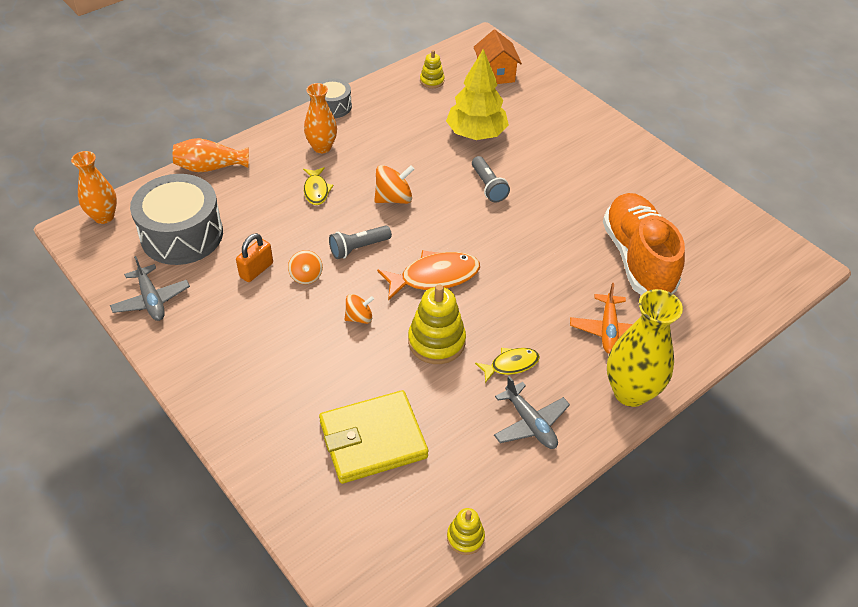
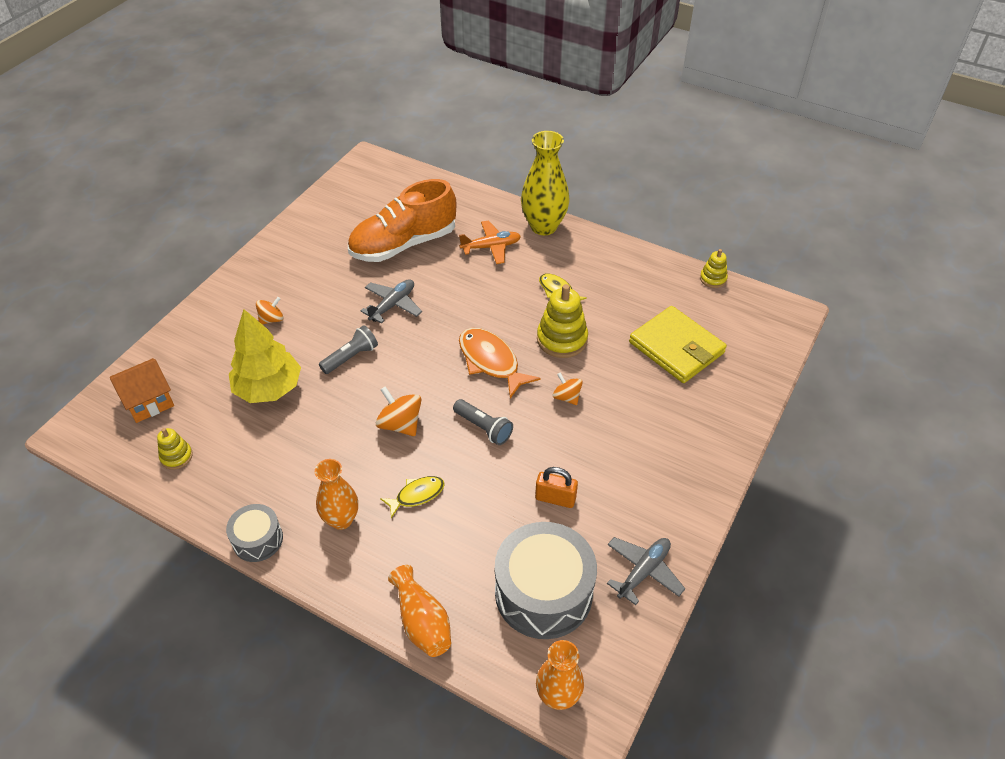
camera: 110 degrees left, 0 degrees up
orange spinning top [288,250,323,284] -> orange spinning top moved to [256,297,283,324]
grey plane [494,376,570,449] -> grey plane moved to [361,279,422,324]

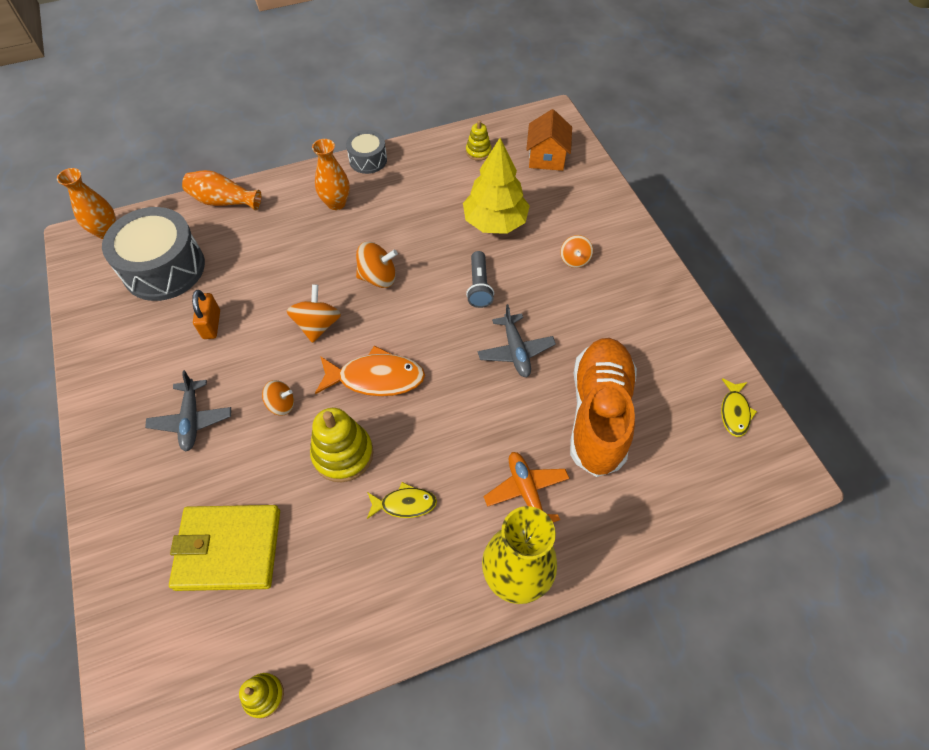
camera: 130 degrees right, 10 degrees up
yellow fish [380,476,445,518] -> yellow fish moved to [721,378,757,437]
grey flashlight [453,399,513,445] -> orange spinning top [287,284,341,343]
orange plane [459,220,521,264] -> orange plane turned 135 degrees clockwise [484,452,570,522]
orange padlock [535,467,578,508] -> orange padlock turned 60 degrees counterclockwise [192,290,220,339]
grey plane [607,537,685,605] -> grey plane moved to [145,370,231,451]

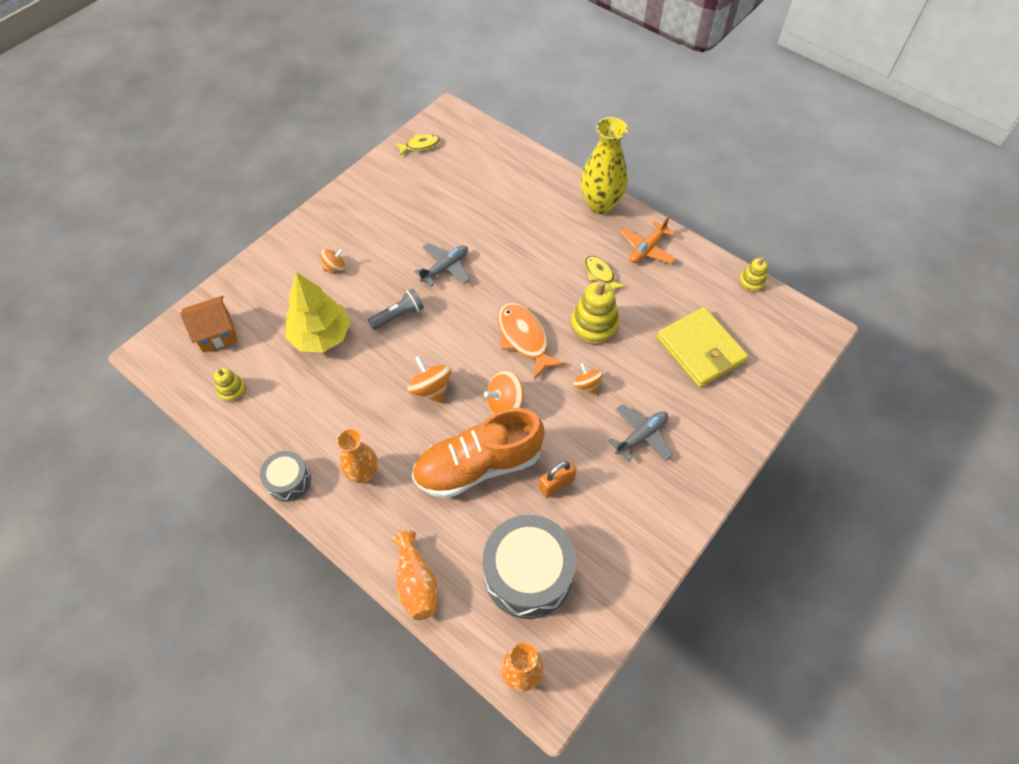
camera: 120 degrees left, 0 degrees up
orange plane [484,452,570,522] -> orange plane moved to [620,216,676,264]
orange shoe [570,338,637,477] -> orange shoe moved to [412,408,545,498]

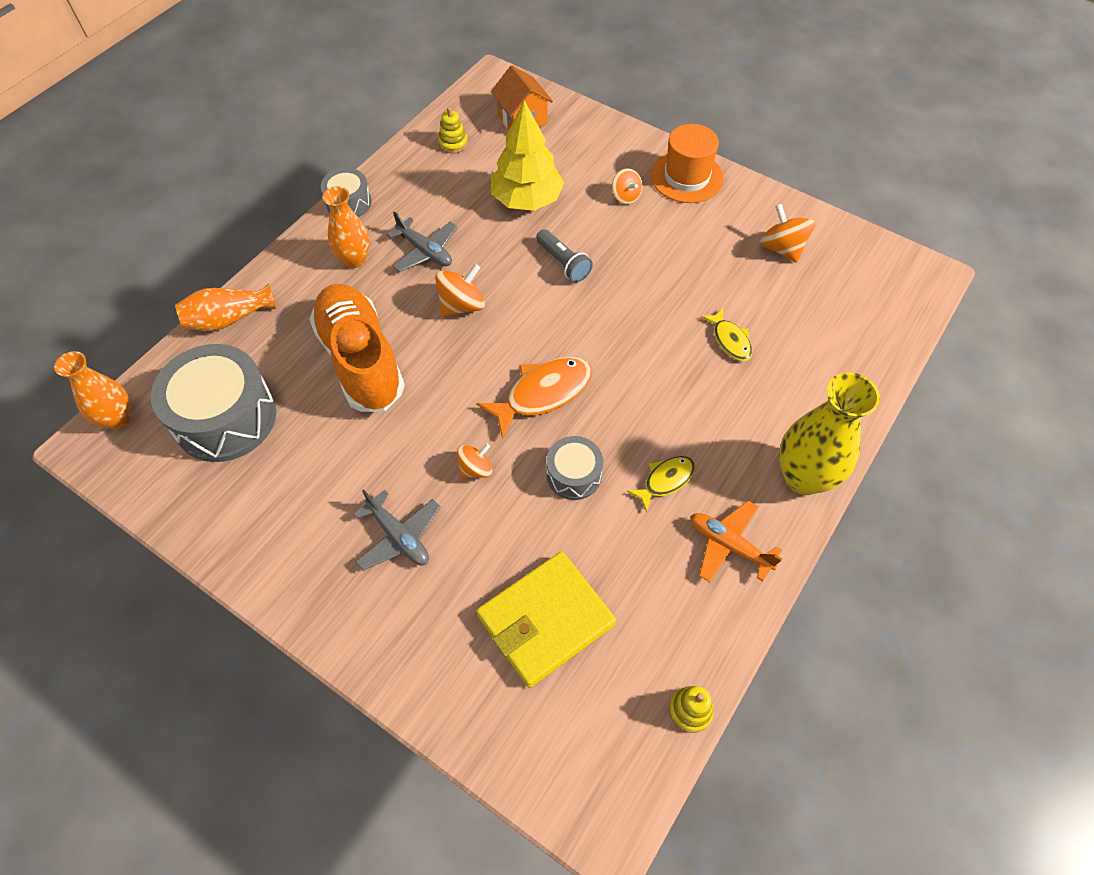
camera: 85 degrees right, 0 degrees up
yellow fish [395,134,441,156] -> yellow fish moved to [701,307,752,361]
grey plane [414,243,470,286] -> grey plane moved to [387,211,457,272]
orange spinning top [484,371,525,414] -> orange spinning top moved to [760,203,815,263]
orange padlock [539,460,577,498] -> none
yellow stacking toy [571,281,620,345] -> grey drum [547,436,603,500]
none -> orange hat [651,124,724,203]

